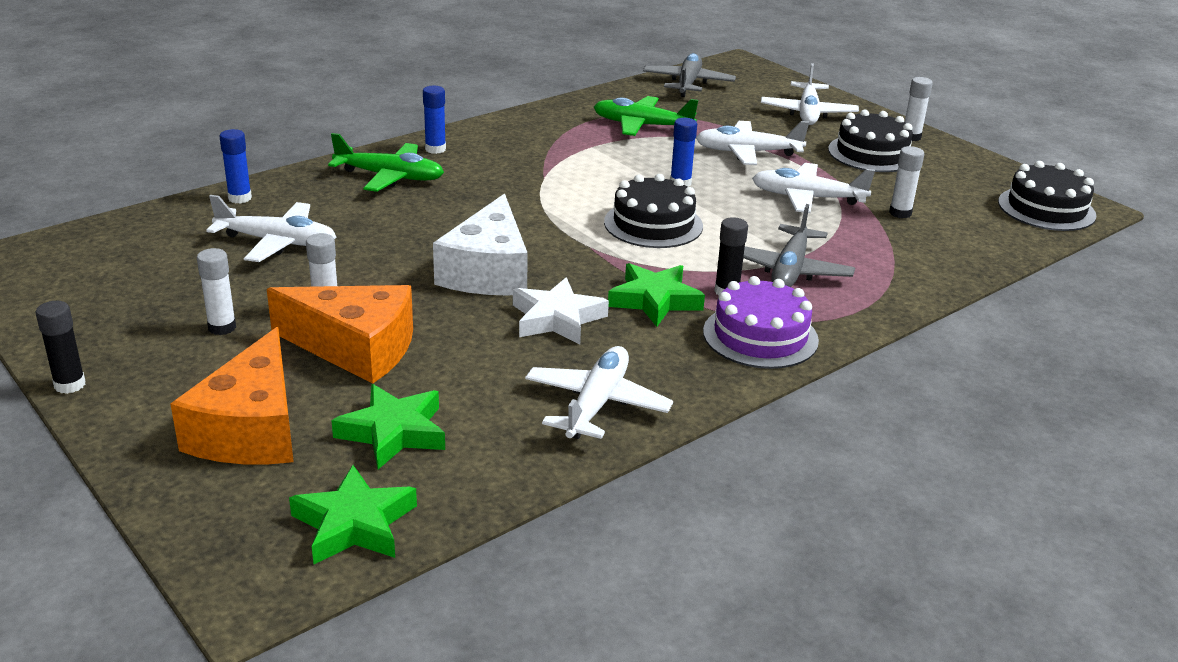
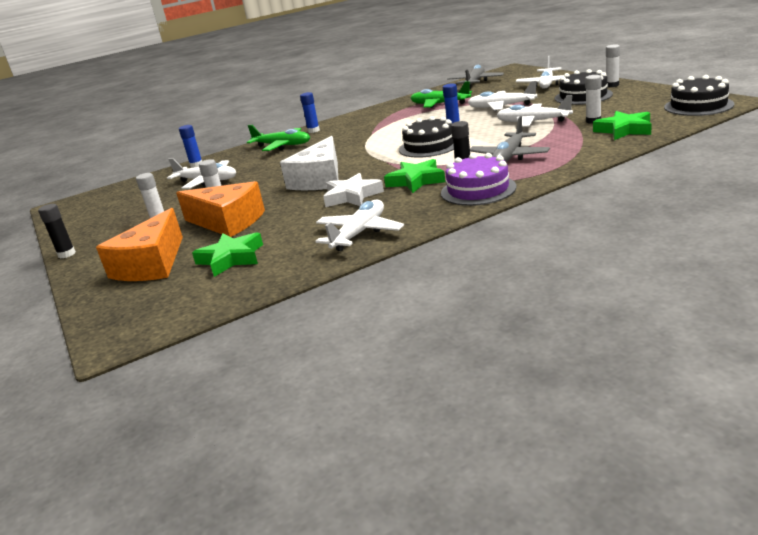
camera: 15 degrees right, 5 degrees down
green star [289,465,417,564] -> green star moved to [593,111,652,140]

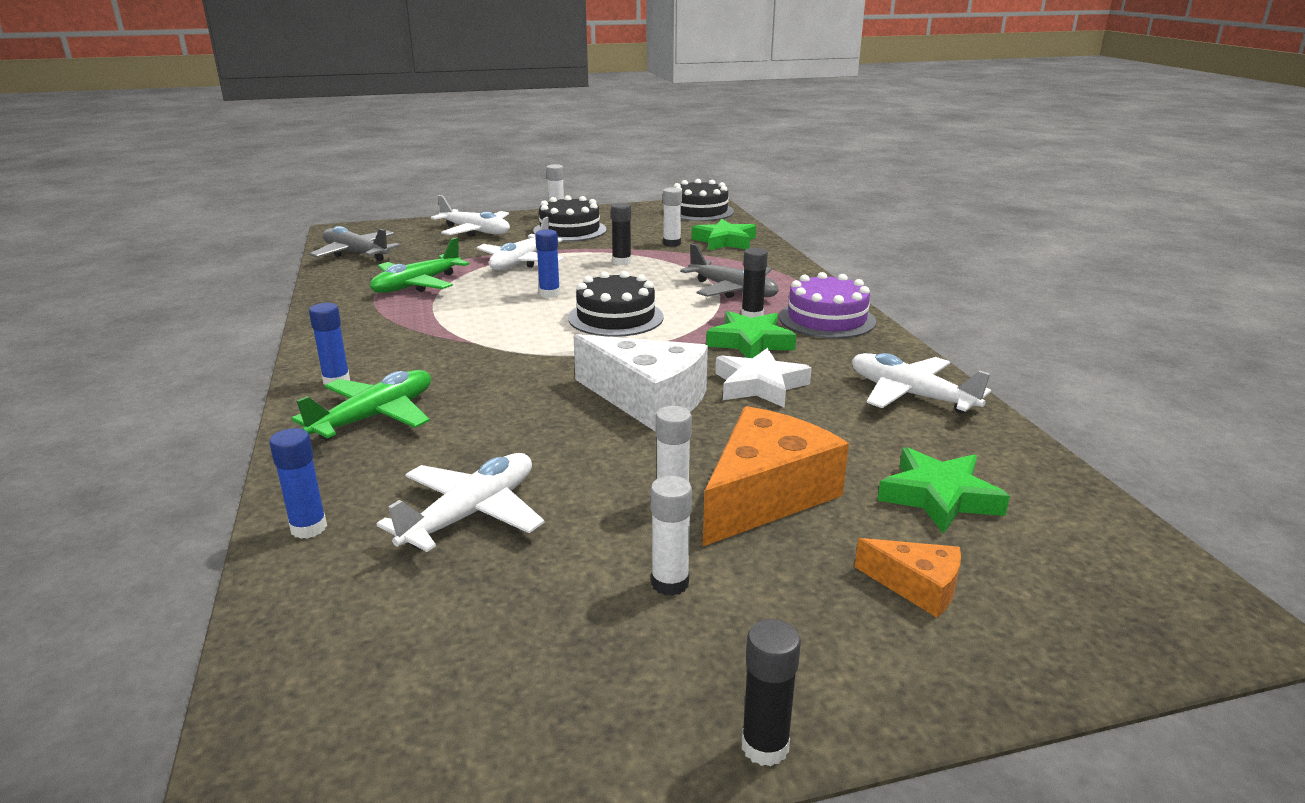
camera: 80 degrees left, 0 degrees up
orange cheese [96,208,183,281] -> orange cheese [855,538,961,617], size x0.51
white plane [496,95,573,127] -> black glue stick [611,203,631,265]

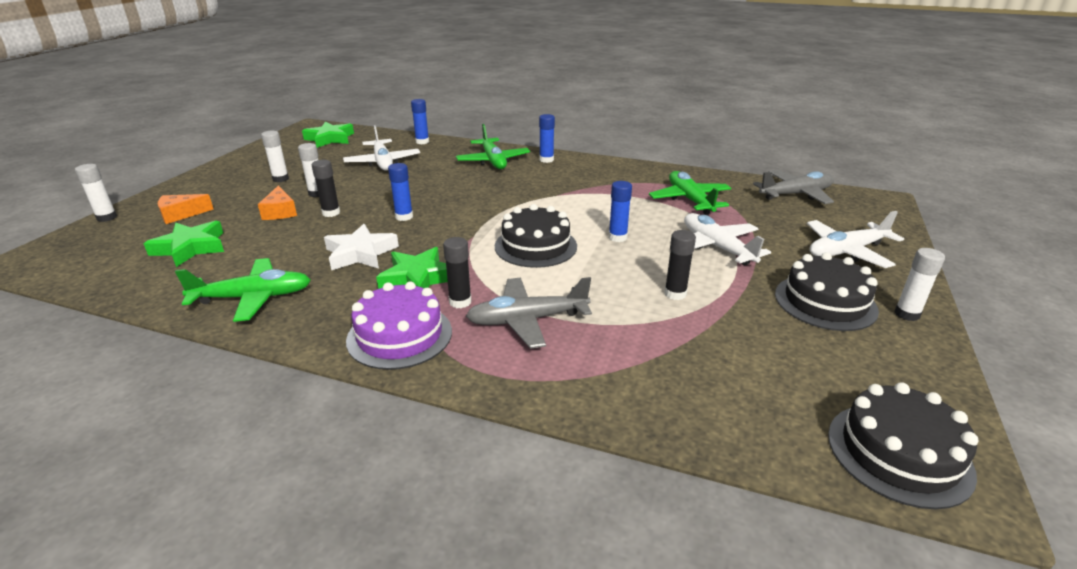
camera: 125 degrees right, 5 degrees up
white cheese [573,334,708,431] -> blue glue stick [388,163,413,221]
white glue stick [663,188,682,247] -> white glue stick moved to [75,164,117,222]
green star [692,219,756,251] -> green star moved to [302,122,354,148]
orange cheese [703,406,849,546] -> orange cheese [258,186,297,220], size x0.51
black glue stick [742,619,801,766] -> black glue stick moved to [312,160,340,217]
white plane [852,353,991,414] -> green plane [175,258,311,322]

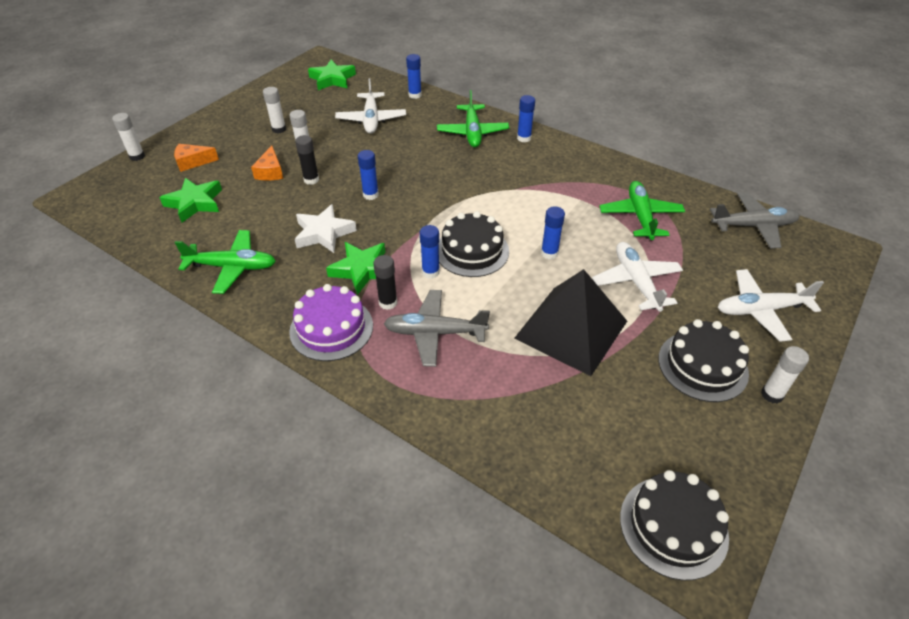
camera: 15 degrees right, 15 degrees up
black glue stick [664,230,696,300] -> black pyramid [514,269,627,376]
none -> blue glue stick [420,225,440,279]

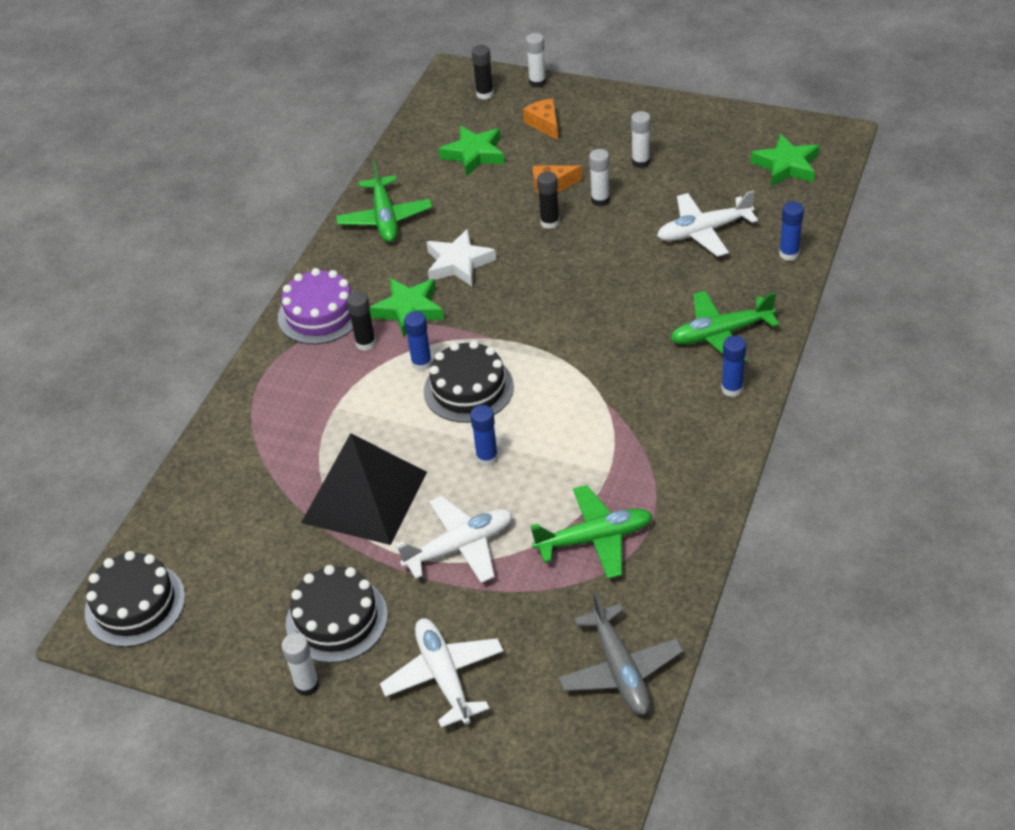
camera: 80 degrees right, 0 degrees up
blue glue stick [358,150,379,200] -> none
grey plane [383,290,490,367] -> none
none -> black glue stick [472,45,494,100]

